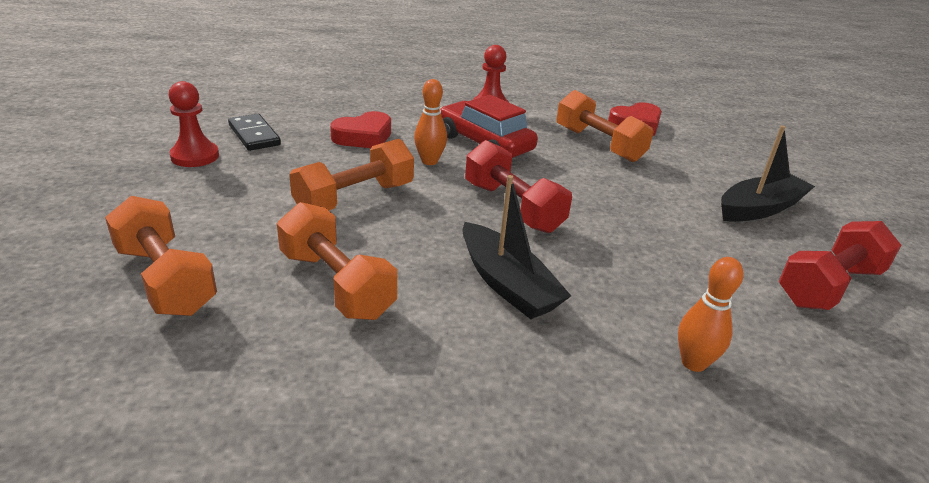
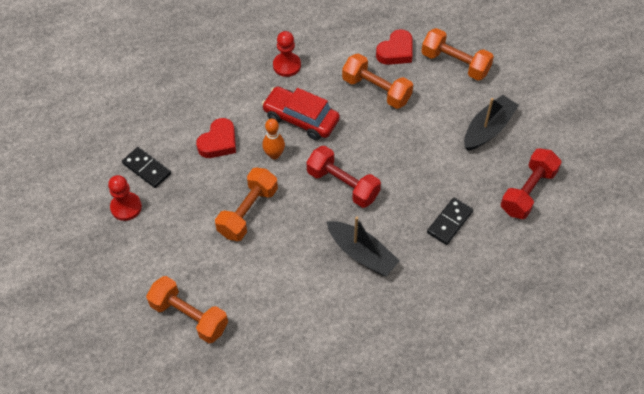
camera: 15 degrees left, 25 degrees up
orange dumbbell [277,202,397,320] -> orange dumbbell moved to [421,28,494,80]
orange bowling pin [678,257,744,372] -> none
none -> black domino [427,198,473,245]

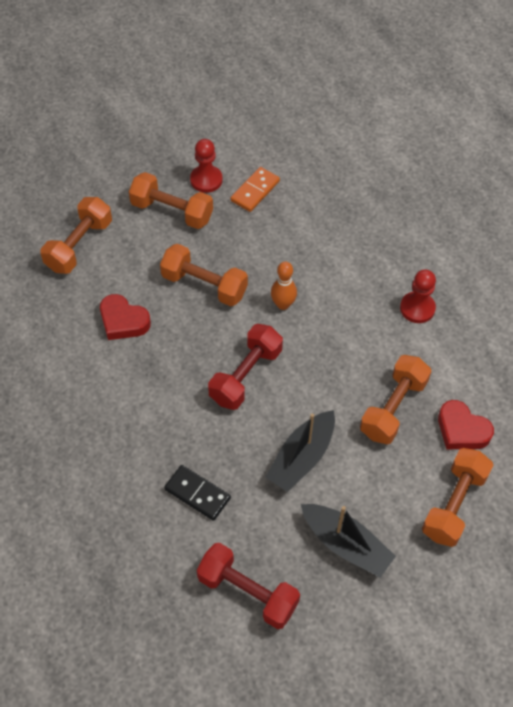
camera: 85 degrees right, 0 degrees up
black domino [122,147,171,188] -> orange domino [231,167,280,212]
red heart [196,118,236,158] -> red heart moved to [100,294,151,340]
red car [262,86,340,140] -> none
black boat [327,217,399,276] -> black boat moved to [265,410,335,492]
none -> orange dumbbell [129,172,213,229]

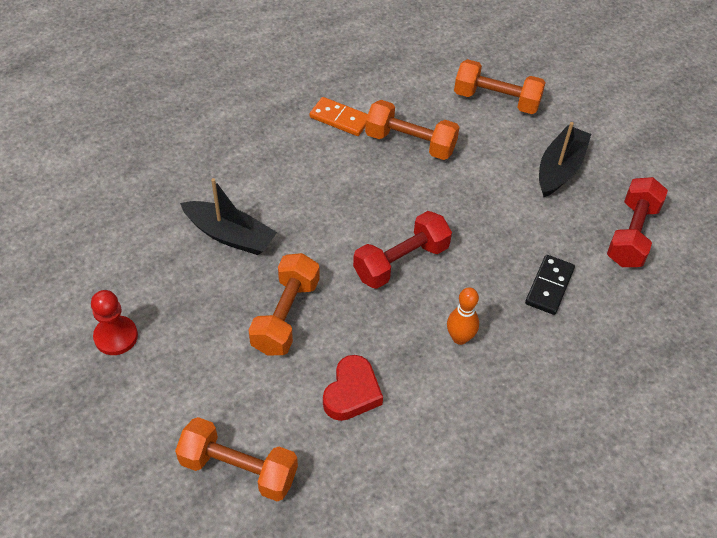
camera: 100 degrees left, 5 degrees down
orange dumbbell [129,172,213,229] -> none
red dumbbell [208,324,283,410] -> red dumbbell turned 60 degrees counterclockwise [353,211,452,289]
orange domino [231,167,280,212] -> orange domino moved to [309,97,368,136]
black boat [265,410,335,492] -> black boat moved to [180,178,277,255]
orange bowling pin [271,262,297,310] -> orange bowling pin moved to [447,287,479,345]
red pawn [400,270,436,323] -> none
red heart [438,400,494,449] -> none

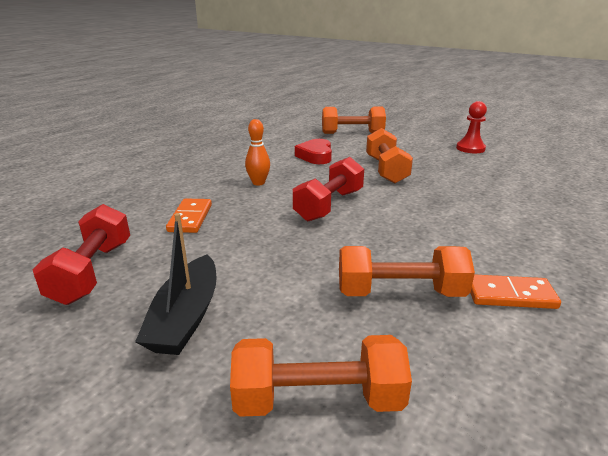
camera: 160 degrees right, 25 degrees down
black boat [180,178,277,255] -> none
black domino [525,255,575,315] -> orange domino [166,199,212,233]

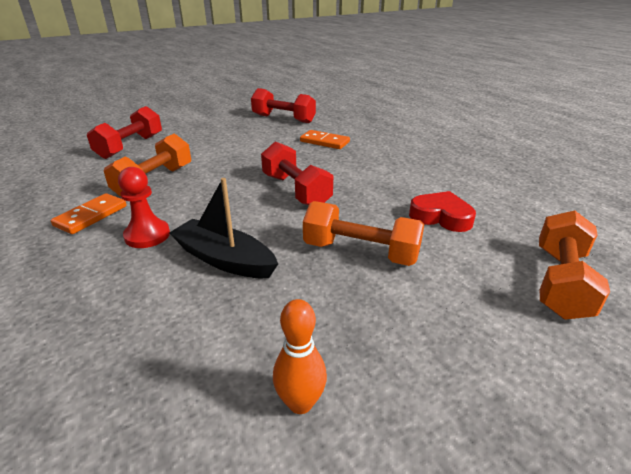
camera: 115 degrees right, 5 degrees up
black boat [135,213,216,355] -> black boat moved to [169,178,278,278]
orange dumbbell [230,335,412,417] -> red dumbbell [87,106,162,159]
orange bowling pin [245,119,270,186] -> orange bowling pin moved to [273,299,327,414]
red pawn [456,101,487,153] -> red pawn moved to [118,167,170,248]

